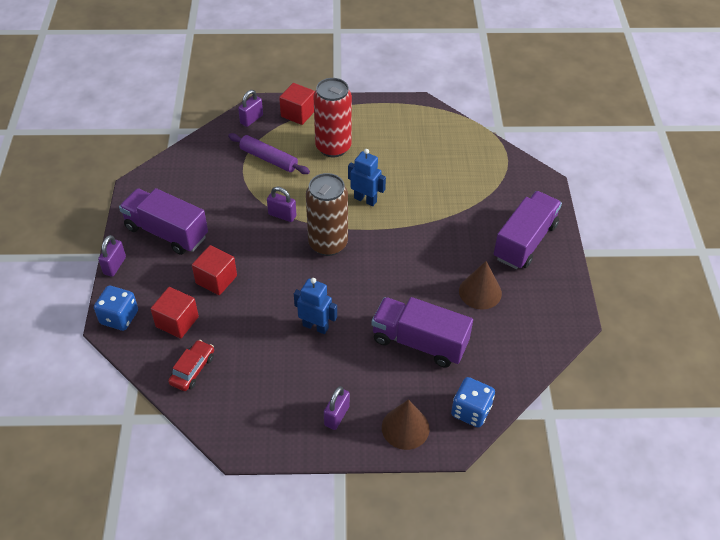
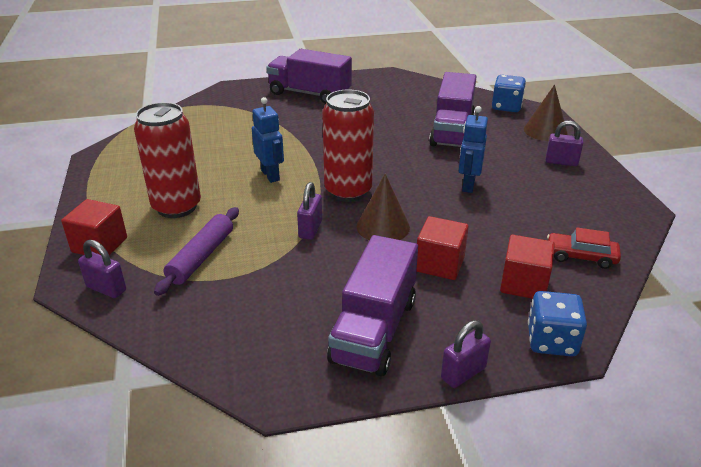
camera: 100 degrees left, 15 degrees down
purple padlock [98,235,126,277] -> purple padlock turned 45 degrees counterclockwise [441,320,491,388]
brown can [306,173,348,256] -> red can [322,90,374,202]
blue robot [348,149,386,206] -> blue robot turned 135 degrees clockwise [252,97,284,183]
brown cone [459,261,502,310] -> brown cone moved to [357,174,410,240]

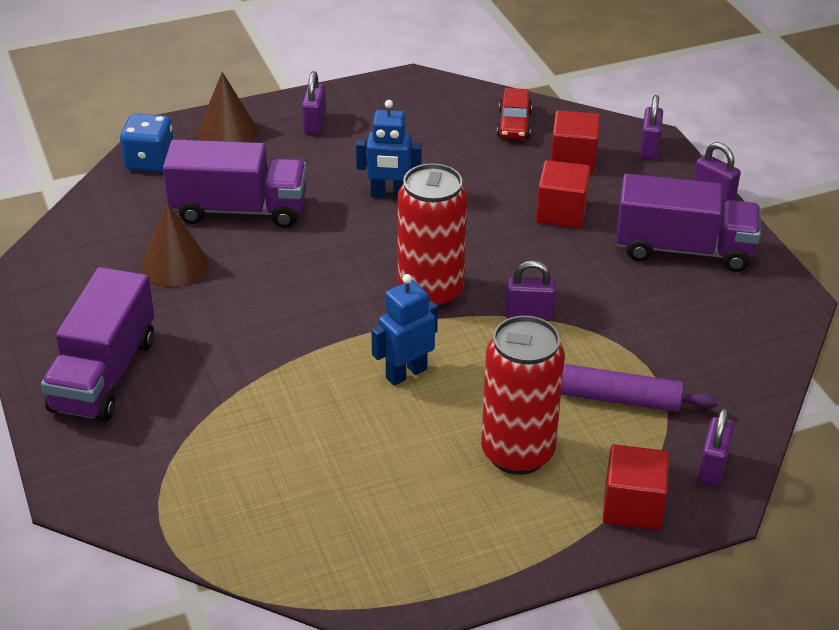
camera: 100 degrees left, 5 degrees up
brown cone [357,174,410,240] -> brown cone moved to [141,203,209,287]
blue dice [528,291,587,356] -> purple padlock [639,95,663,160]

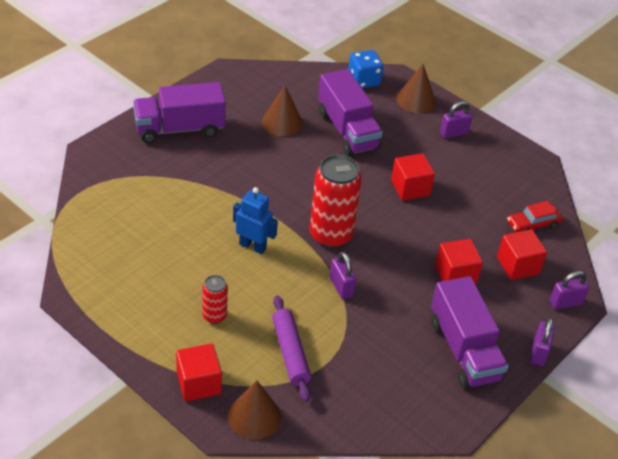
camera: 60 degrees right, 5 degrees up
blue robot [356,100,422,199] -> red cube [391,153,435,201]
red can [481,316,565,475] -> red can [202,275,228,324], size x0.51
purple padlock [698,408,734,487] -> brown cone [228,380,281,440]

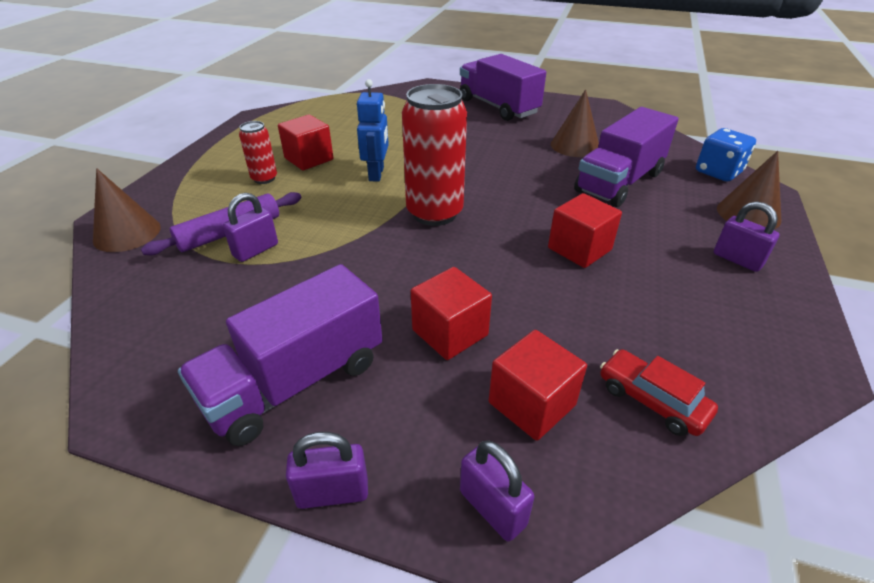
camera: 70 degrees right, 5 degrees down
red cube [176,344,222,401] -> red cube moved to [278,115,334,170]
purple padlock [330,252,356,299] -> purple padlock moved to [223,193,278,262]

